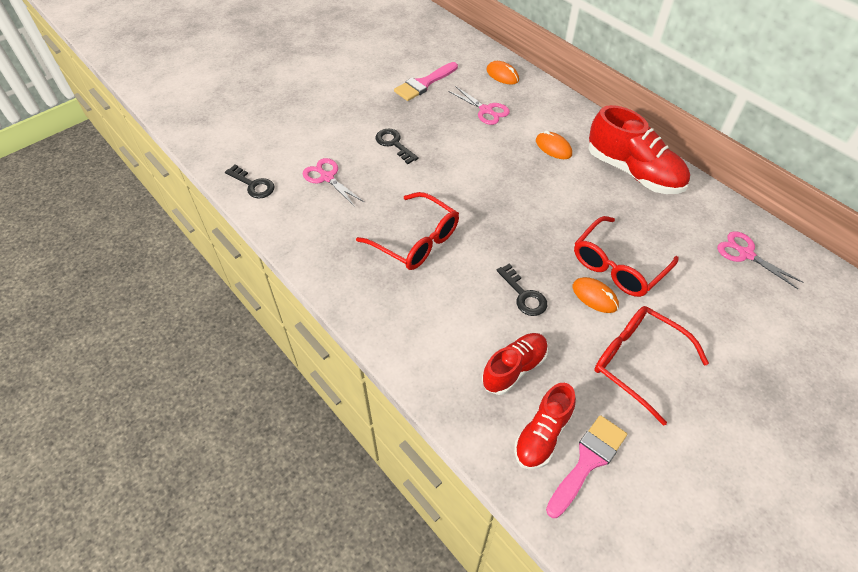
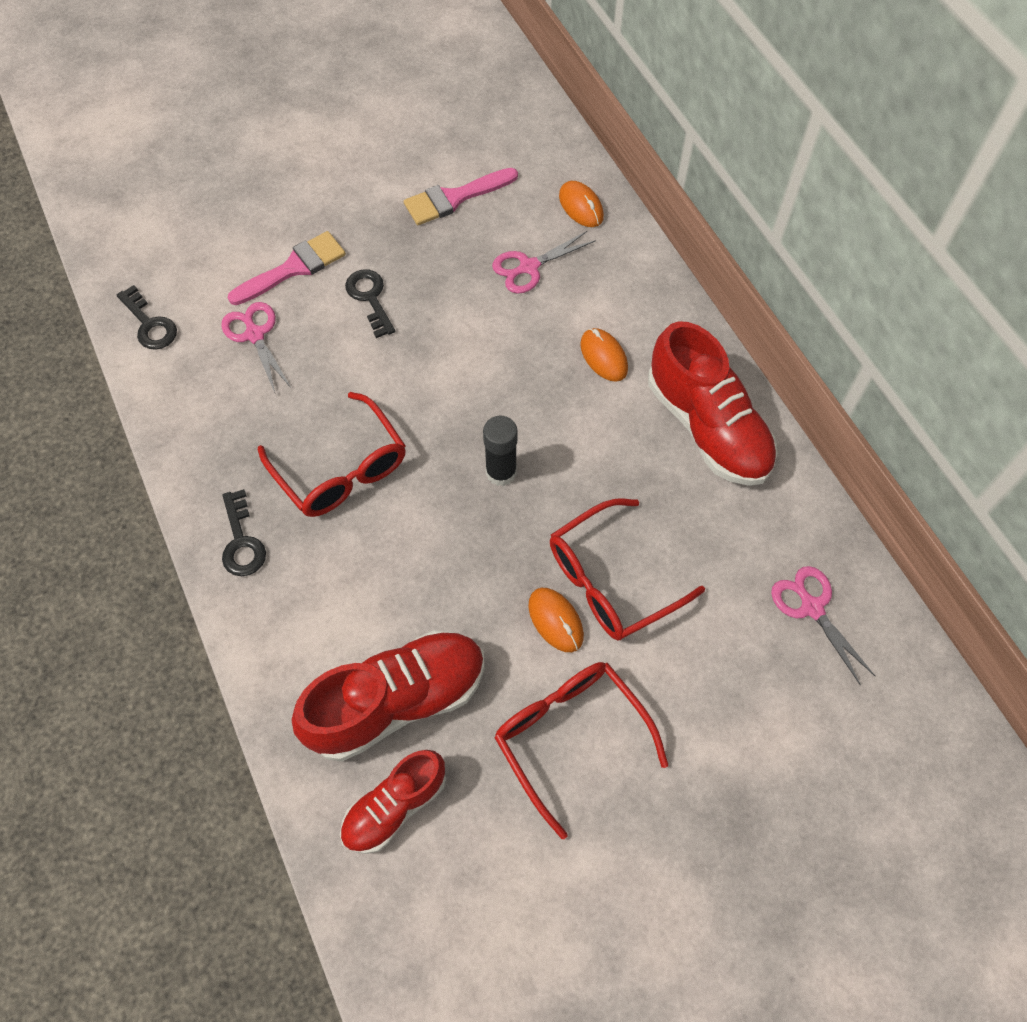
camera: 15 degrees right, 10 degrees up
pink scissors [448,86,510,125] -> pink scissors turned 90 degrees clockwise [492,231,596,294]
red shoe [482,333,548,395] -> red shoe [292,630,485,761], size x1.64
black key [497,263,547,316] -> black key moved to [222,489,266,576]
pink brush [546,415,627,518] -> pink brush moved to [228,231,346,305]
none -> black glue stick [483,416,518,486]

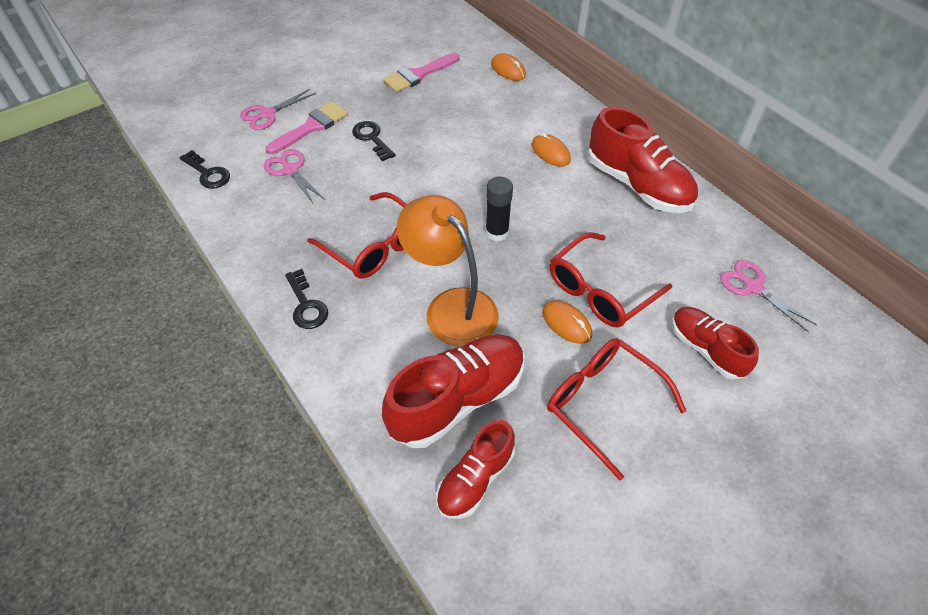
camera: 10 degrees left, 10 degrees down
pink scissors [492,231,596,294] -> pink scissors moved to [240,89,316,130]
none -> orange lamp [397,195,499,347]
none -> red shoe [672,307,759,379]

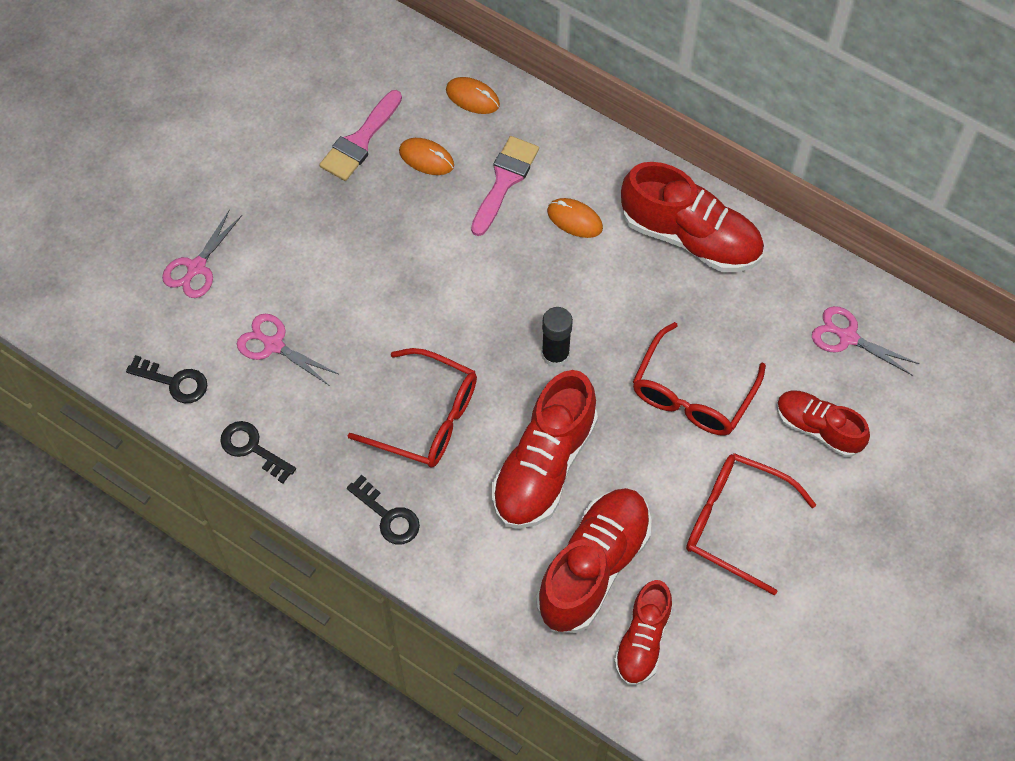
camera: 20 degrees left, 10 degrees up
pink brush [266,102,348,154] -> pink brush moved to [471,136,539,236]
black key [352,121,396,161] -> black key moved to [220,421,296,483]
orange lamp [397,195,499,347] -> red shoe [492,370,598,529]
orange mouse [542,300,592,344] -> orange mouse moved to [399,138,454,175]

